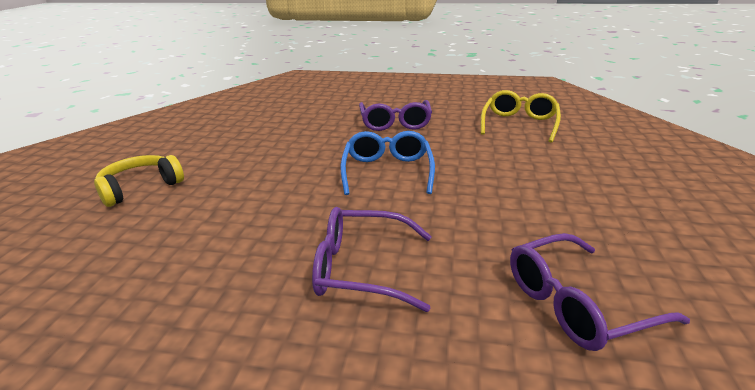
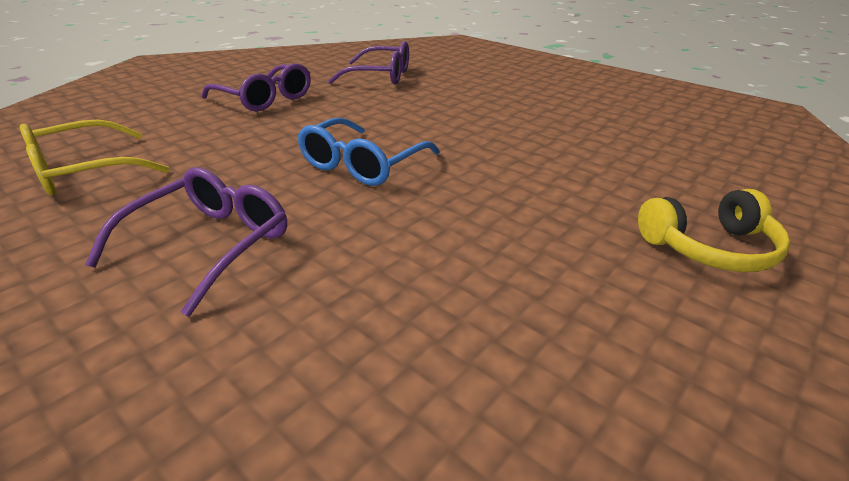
camera: 150 degrees left, 5 degrees up
purple glasses [312,207,432,312] -> purple glasses moved to [202,63,311,112]

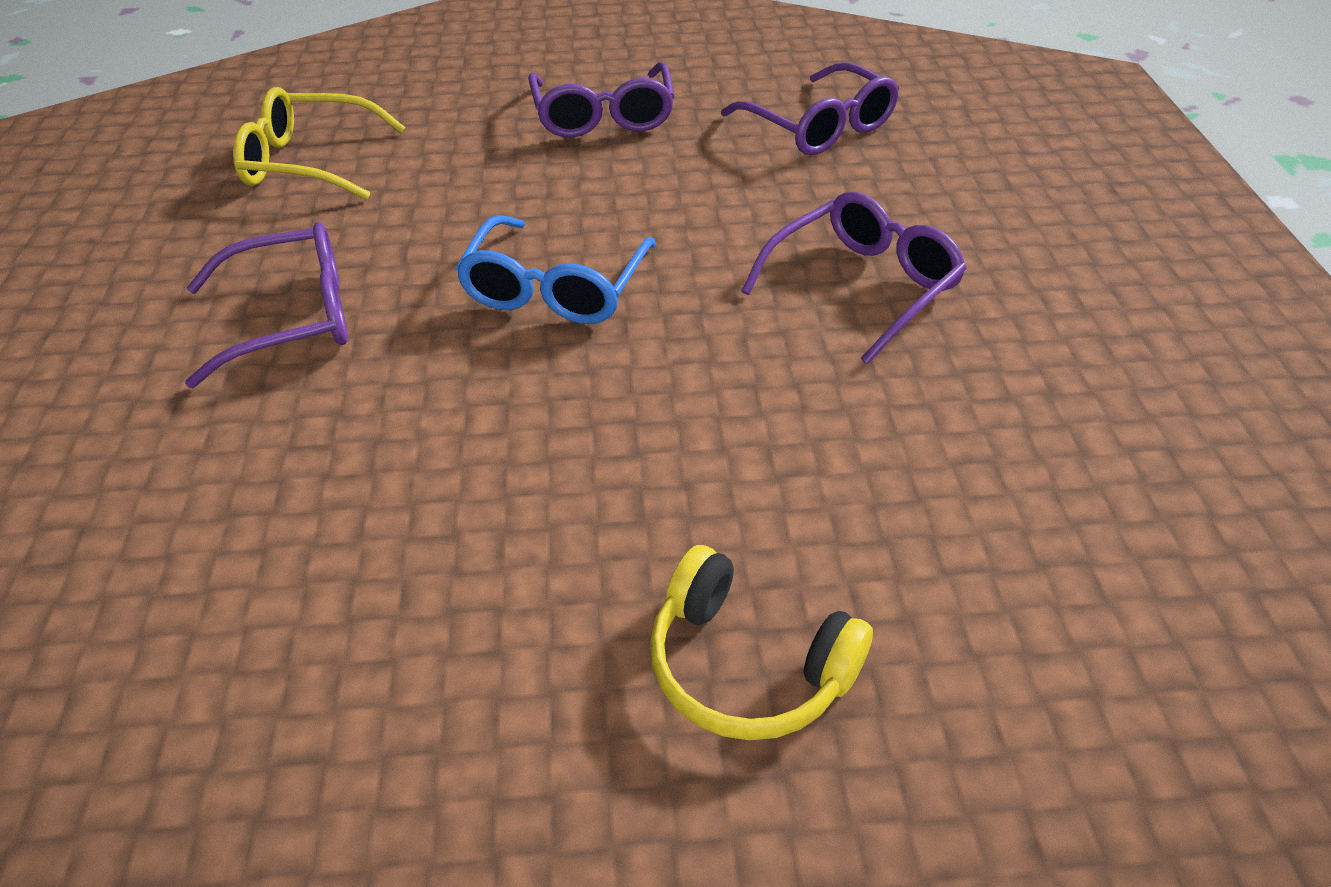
camera: 45 degrees right, 10 degrees up
blue glasses [297,118,440,186] -> blue glasses turned 60 degrees counterclockwise [455,215,656,324]
none -> purple glasses [741,192,967,365]

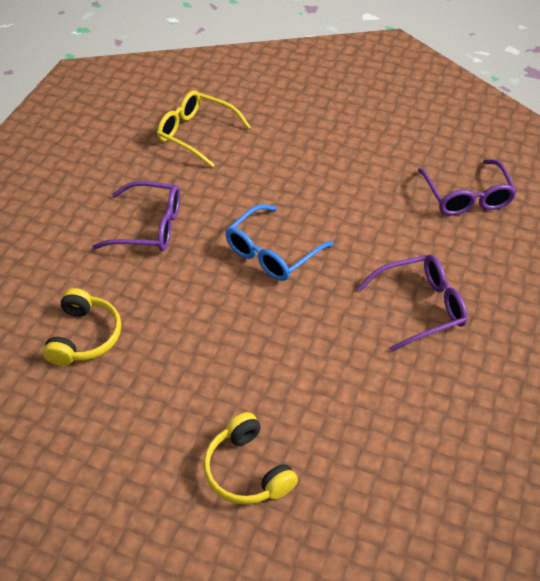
camera: 25 degrees right, 5 degrees up
purple glasses [528,62,674,137] -> none
none -> yellow headphones [43,288,121,366]

